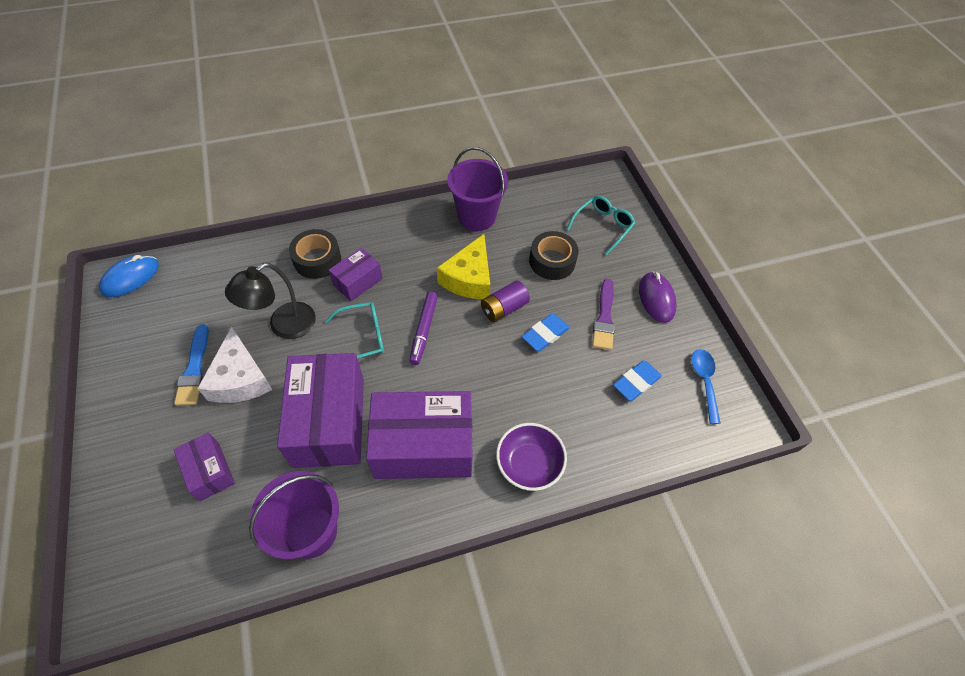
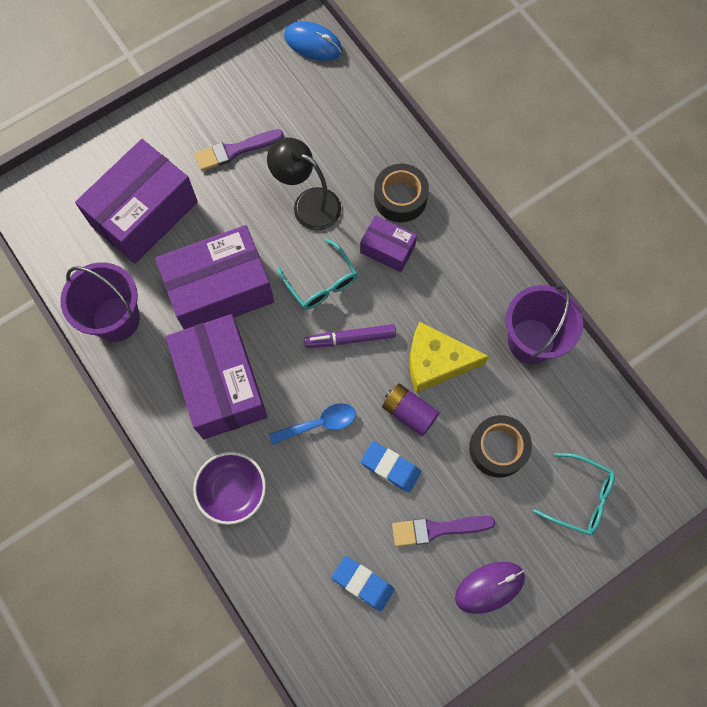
camera: 75 degrees right, 15 degrees up
purple box [173,432,235,501] -> purple box [75,139,198,264], size x1.97
blue brush [174,324,209,406] -> purple brush [195,129,284,171]
white cheese [197,326,272,403] -> none
blue spoon [691,349,721,424] -> blue spoon moved to [269,403,356,445]

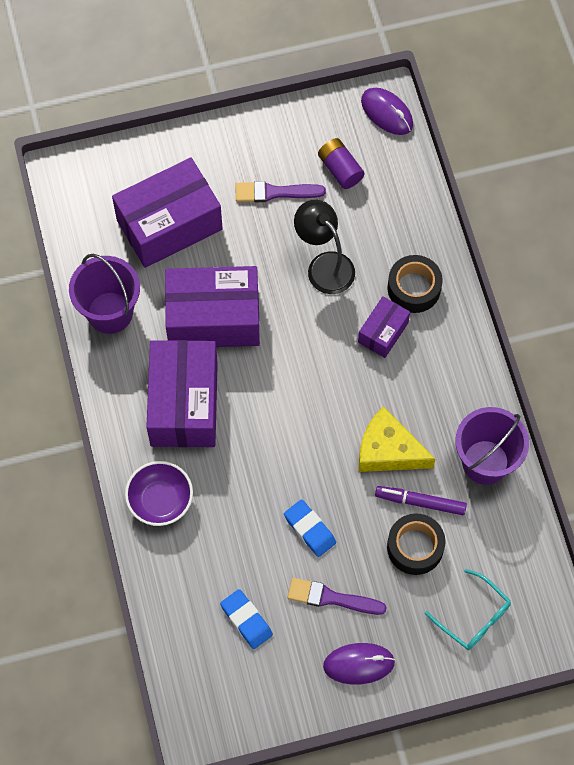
camera: 20 degrees right, 5 degrees down
blue spoon [269,403,356,445] -> none
turquoise glasses [277,238,358,309] -> none
blue mouse [284,21,342,61] -> purple mouse [361,88,413,135]
purple marker [304,324,396,348] -> purple marker moved to [375,486,467,515]
purple box [360,215,417,272] -> purple box turned 75 degrees clockwise [358,296,410,358]
purple battery [382,384,440,436] -> purple battery moved to [318,138,364,189]

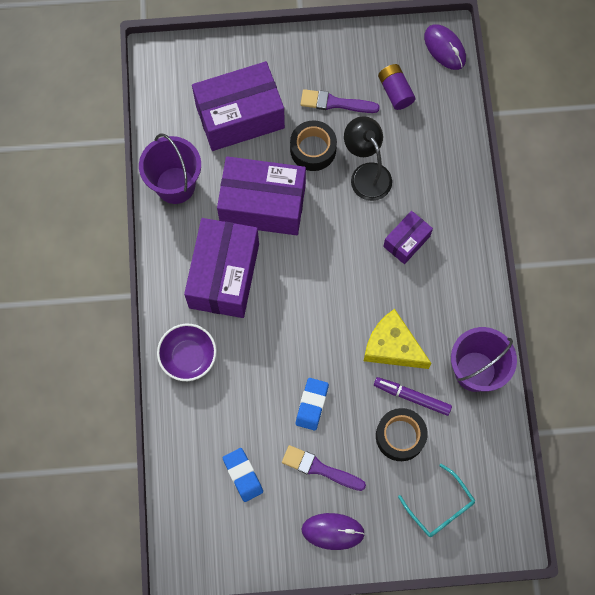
camera: 10 degrees right, 5 degrees up
blue eraser [284,499,336,557] -> blue eraser turned 45 degrees clockwise [296,378,329,431]
black tape [387,255,443,313] -> black tape moved to [290,120,337,171]

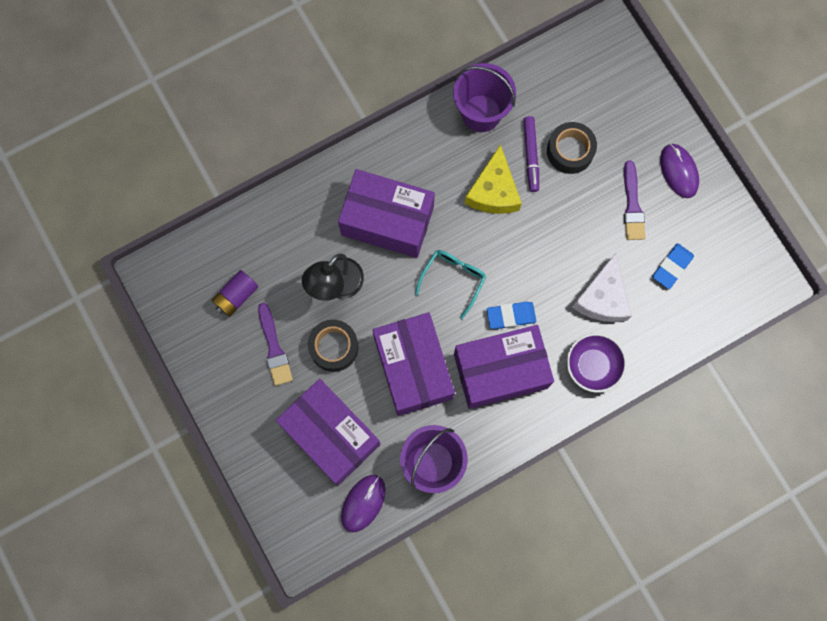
camera: 115 degrees left, 5 degrees up
blue eraser [296,378,329,431] -> blue eraser moved to [487,302,536,329]
purple box [383,211,433,264] -> purple box [338,169,435,258], size x1.97
turquoise glasses [398,464,475,537] -> turquoise glasses moved to [415,250,486,319]
purple mouse [424,24,466,70] -> purple mouse moved to [341,475,386,532]
none -> white cheese [572,253,632,322]

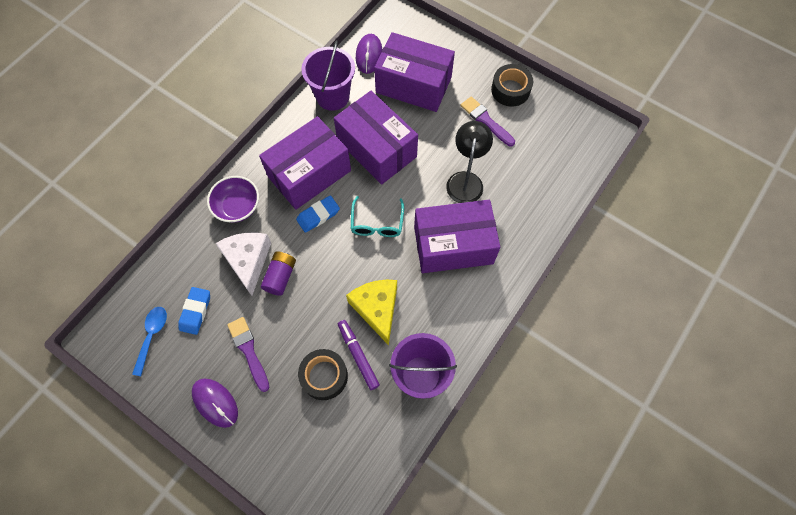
camera: 155 degrees right, 10 degrees down
purple battery [212,270,258,317] -> purple battery moved to [261,251,296,296]
black tape [308,320,359,372] -> black tape moved to [491,64,533,106]
none -> blue spoon [132,307,167,376]

